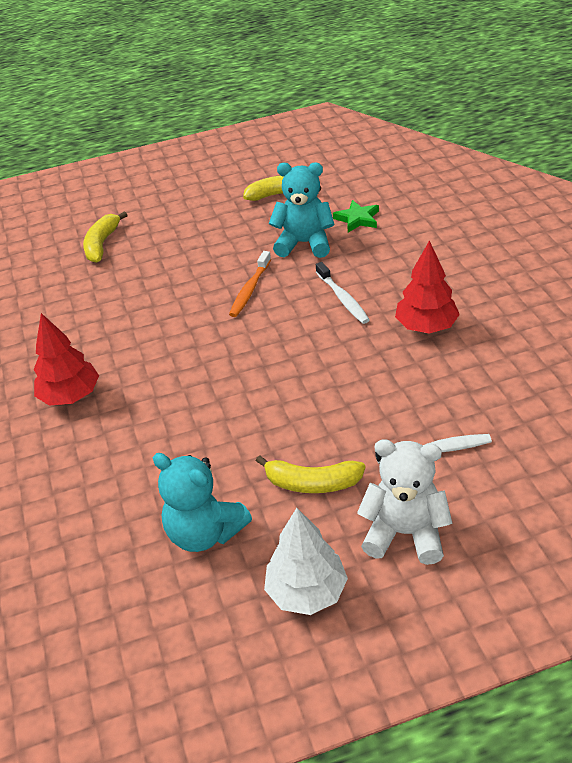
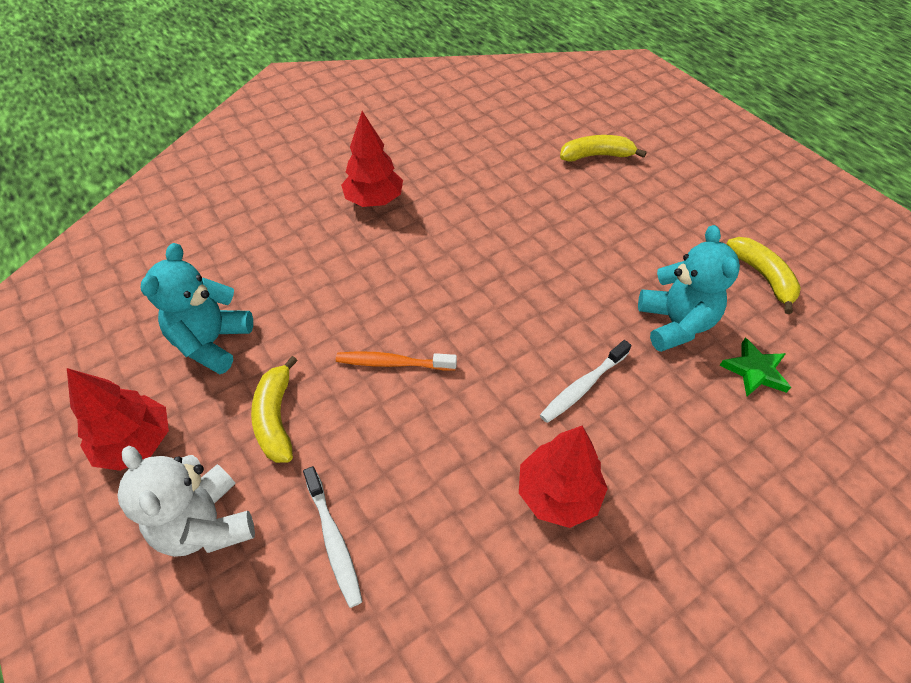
camera: 70 degrees right, 10 degrees up
orange toothbrush [229,251,271,317] -> orange toothbrush moved to [336,351,457,371]
white tree [264,508,348,615] -> red tree [67,368,169,471]
white teddy bear [357,439,452,565] -> white teddy bear turned 150 degrees clockwise [118,446,255,557]

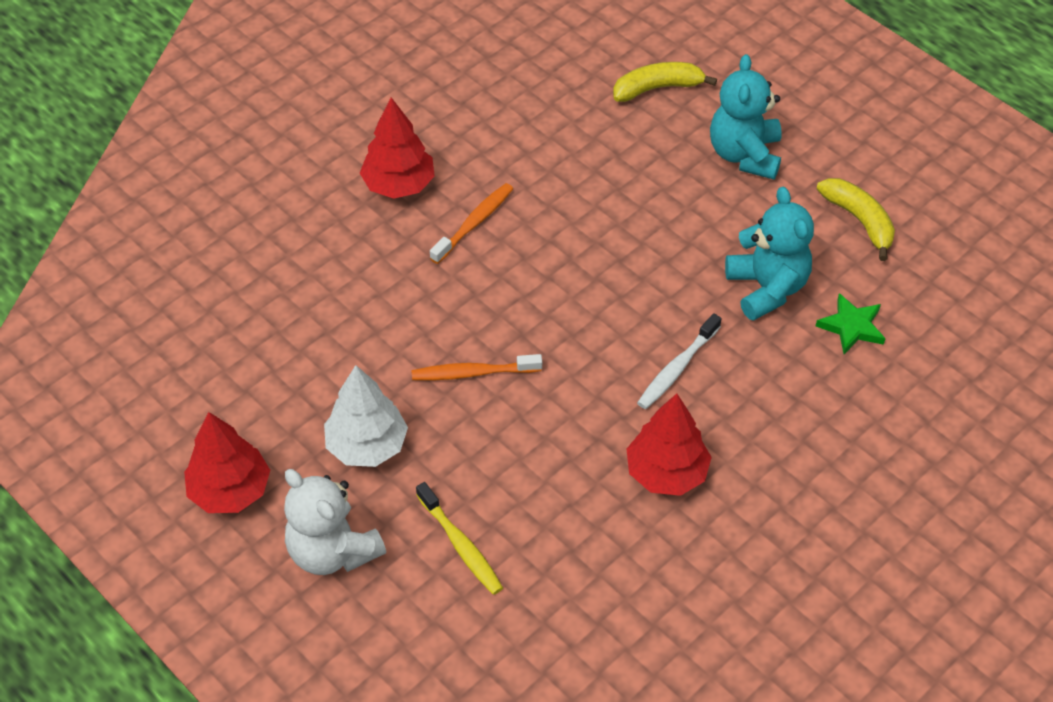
camera: 10 degrees left, 0 degrees up
turquoise teddy bear [141,243,253,374] -> turquoise teddy bear moved to [710,54,782,180]
yellow banana [251,356,298,463] -> white tree [324,365,408,467]
white toothbrush [303,466,363,608] -> yellow toothbrush [416,482,503,595]
none -> orange toothbrush [430,183,513,264]

